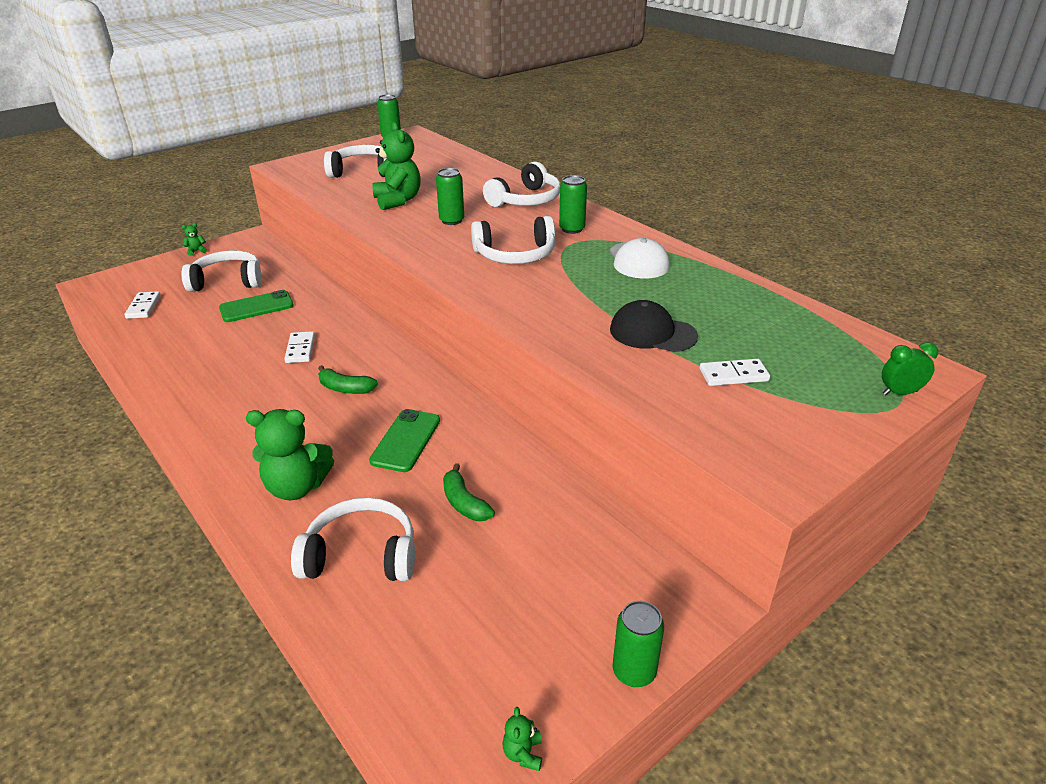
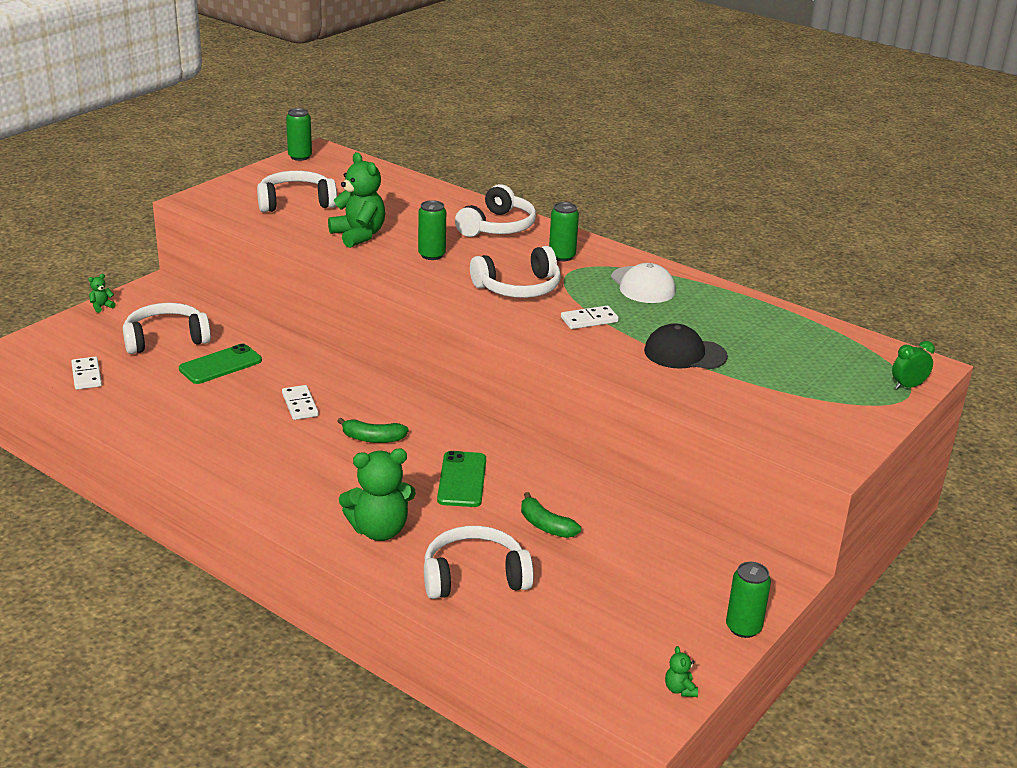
camera: 15 degrees left, 5 degrees down
white domino [700,359,770,386] -> white domino moved to [561,306,619,329]

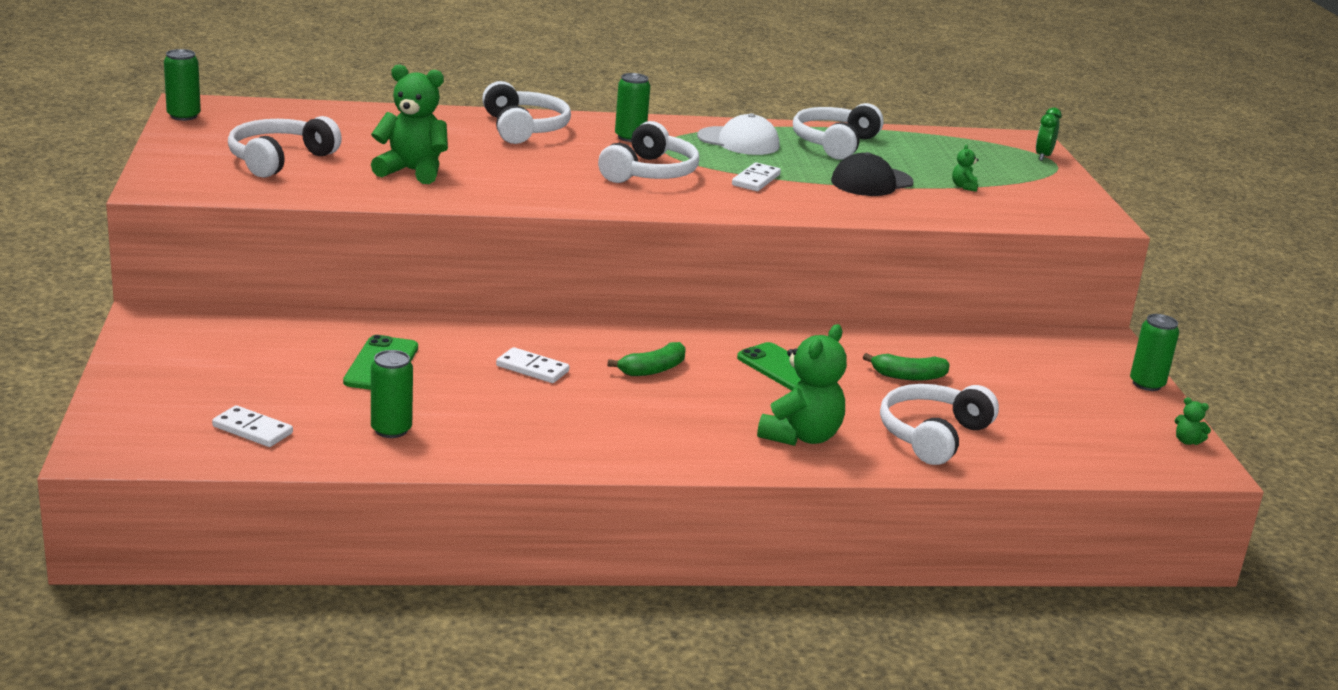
camera: 45 degrees left, 5 degrees down
green teddy bear [88,274,116,313] -> green teddy bear moved to [952,145,979,192]
white headphones [123,303,211,354] -> white headphones moved to [793,103,884,160]
green can [418,200,446,260] -> green can moved to [371,350,413,438]

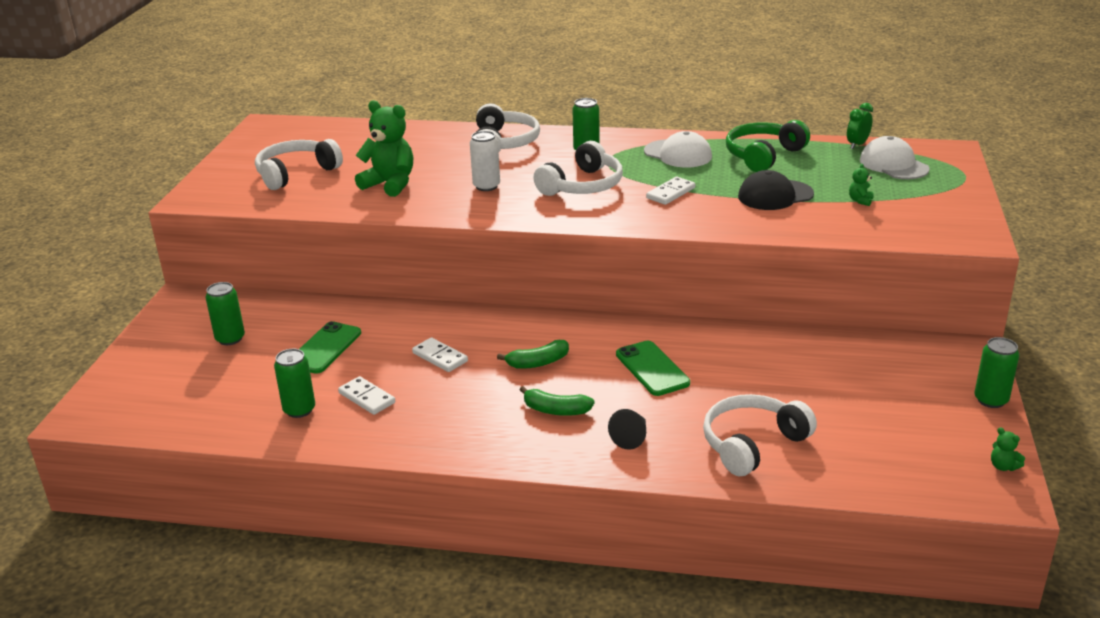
camera: 20 degrees right, 5 degrees up
green can [164,49,201,121] -> green can moved to [206,282,245,345]
white domino [212,405,293,447] -> white domino moved to [338,376,395,415]
green teddy bear [757,324,847,446] -> black cone [608,409,646,450]
white headphones [793,103,884,160] -> green headphones [726,120,810,172]
green banana [863,353,950,381] -> green banana moved to [520,386,595,416]
green clock [1036,107,1062,161] -> green clock moved to [847,103,873,149]
none -> white can [470,131,500,191]
none -> white cap [860,136,930,179]

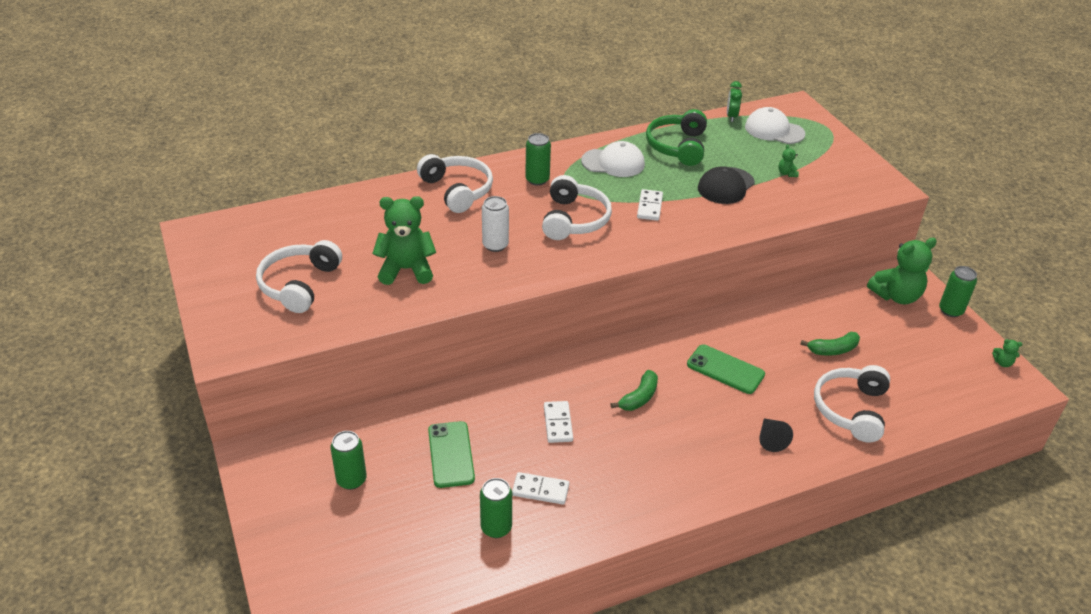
camera: 35 degrees left, 10 degrees up
white domino [412,337,468,372] -> white domino turned 75 degrees clockwise [544,401,573,443]
green banana [520,386,595,416] -> green banana moved to [800,332,860,356]
none -> green teddy bear [867,238,937,304]

